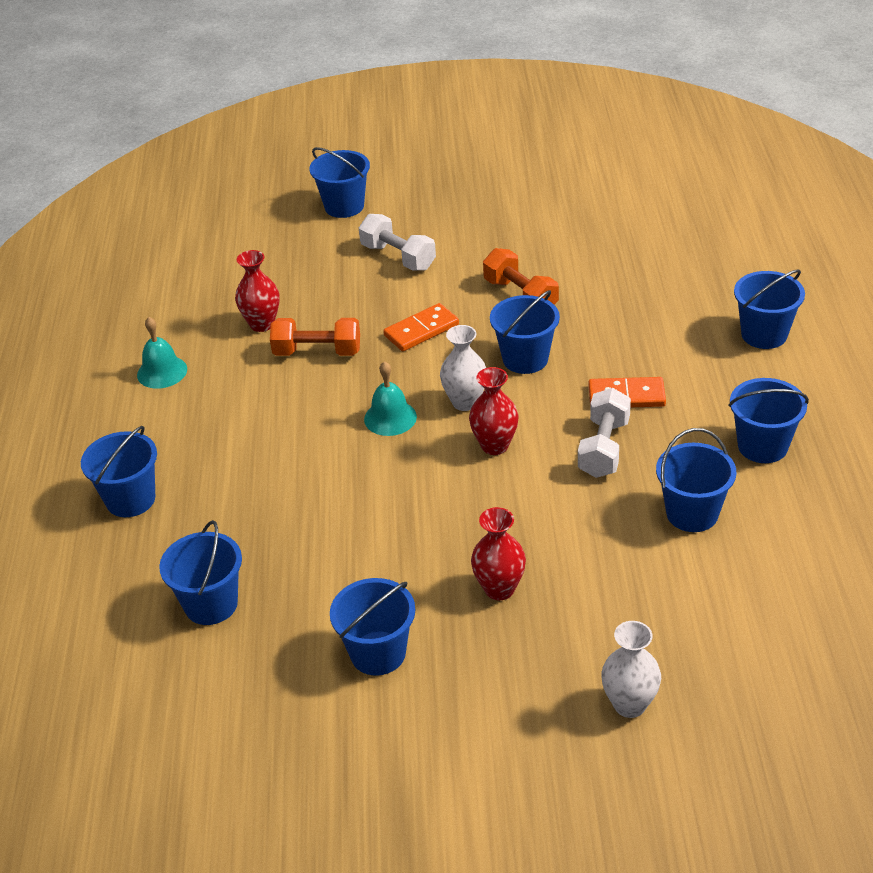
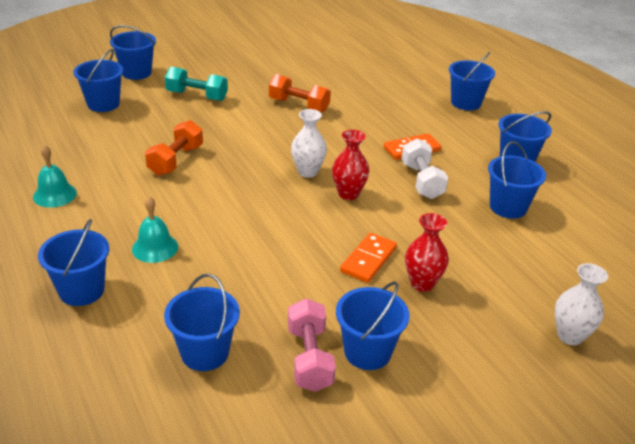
camera: 30 degrees left, 5 degrees down
red vase [235,250,280,332] -> none
orange dumbbell [270,318,360,356] -> orange dumbbell turned 45 degrees counterclockwise [145,120,203,176]
white dumbbell [359,214,436,271] -> turquoise dumbbell [165,67,228,101]
turquoise bell [364,361,417,436] -> turquoise bell moved to [132,196,178,263]
orange domino [383,303,459,351] -> orange domino moved to [340,233,397,283]
blue bucket [490,290,560,374] -> blue bucket moved to [74,49,124,112]
none -> pink dumbbell [288,298,336,392]

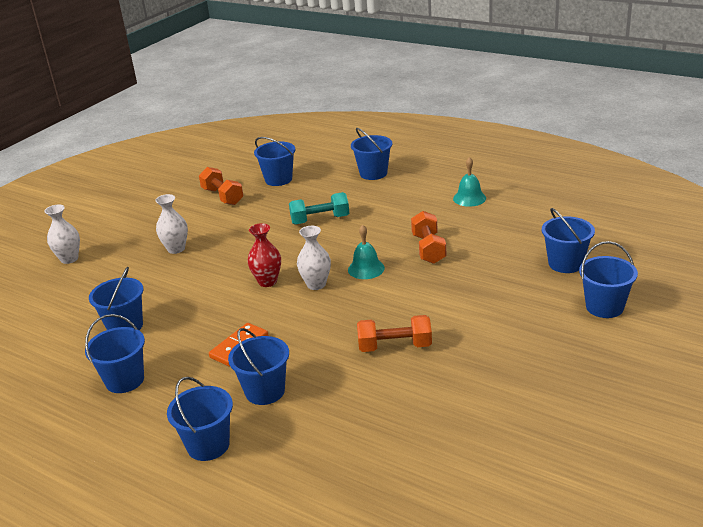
camera: 155 degrees right, 5 degrees down
turquoise bell [132,196,178,263] -> turquoise bell moved to [348,225,385,279]
turquoise dumbbell [165,67,228,101] -> turquoise dumbbell moved to [289,192,349,224]
pink dumbbell [288,298,336,392] -> orange dumbbell [199,167,243,205]
blue bucket [336,281,409,370] -> blue bucket moved to [228,328,289,405]
orange domino [340,233,397,283] -> none
white dumbbell [402,138,448,199] -> none
red vase [405,213,449,292] -> white vase [155,194,188,254]

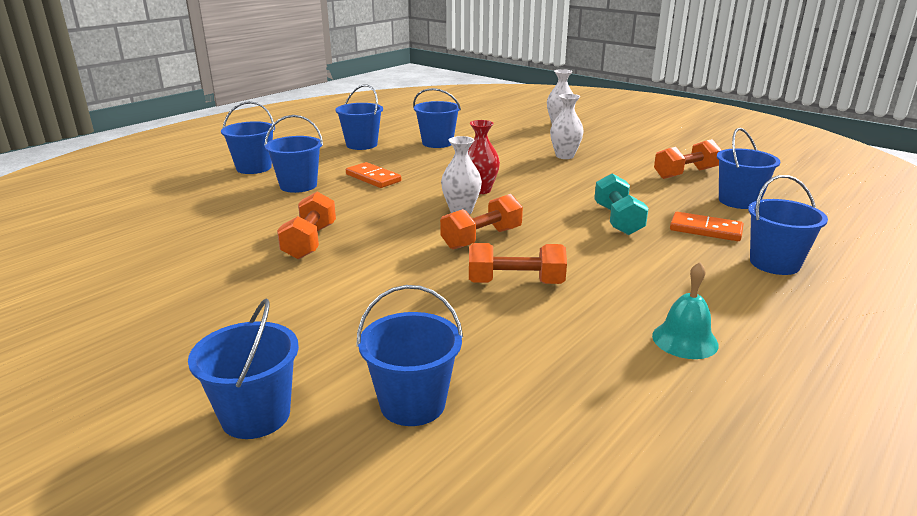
camera: 95 degrees right, 5 degrees down
turquoise bell [348,225,385,279] -> orange dumbbell [440,194,523,249]
none -> orange domino [670,212,744,241]

